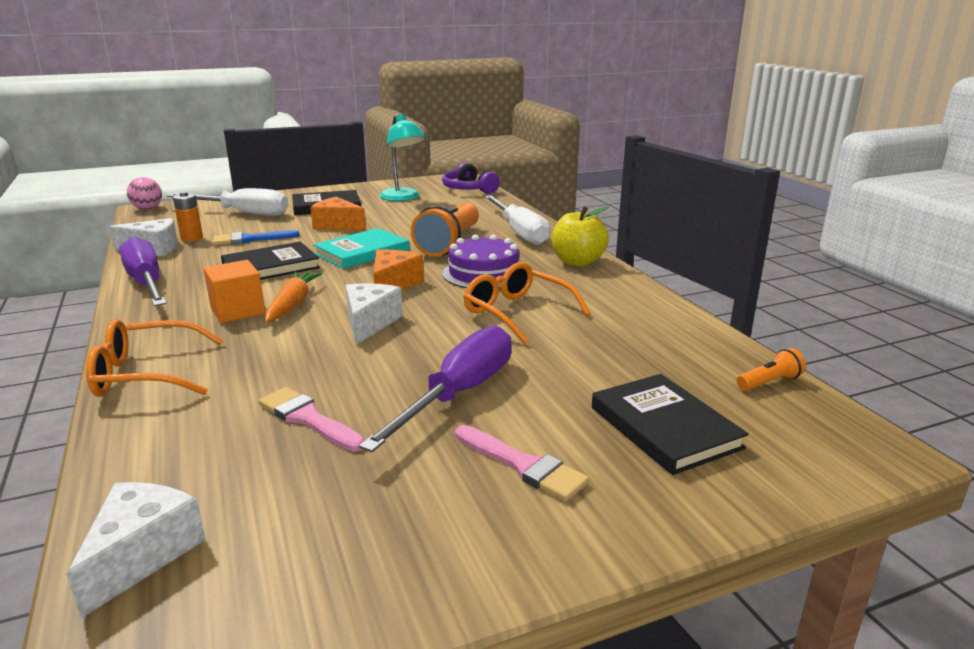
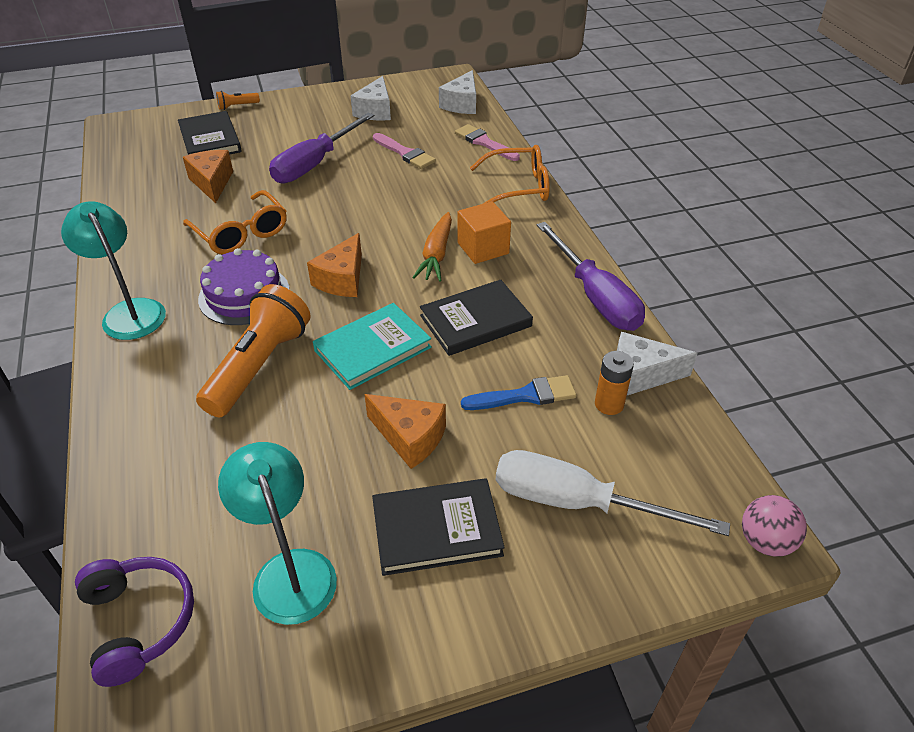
camera: 175 degrees left, 20 degrees up
white cheese [345,283,403,345] -> white cheese moved to [351,76,391,121]
pink brush [455,425,589,501] -> pink brush moved to [455,124,520,161]
white screwdriver [484,195,550,245] -> none
yellow apple [552,206,609,266] -> turquoise lamp [61,201,166,340]
orange flashlight [737,348,806,391] -> orange flashlight moved to [216,91,260,110]
none -> orange cheese [183,150,233,203]

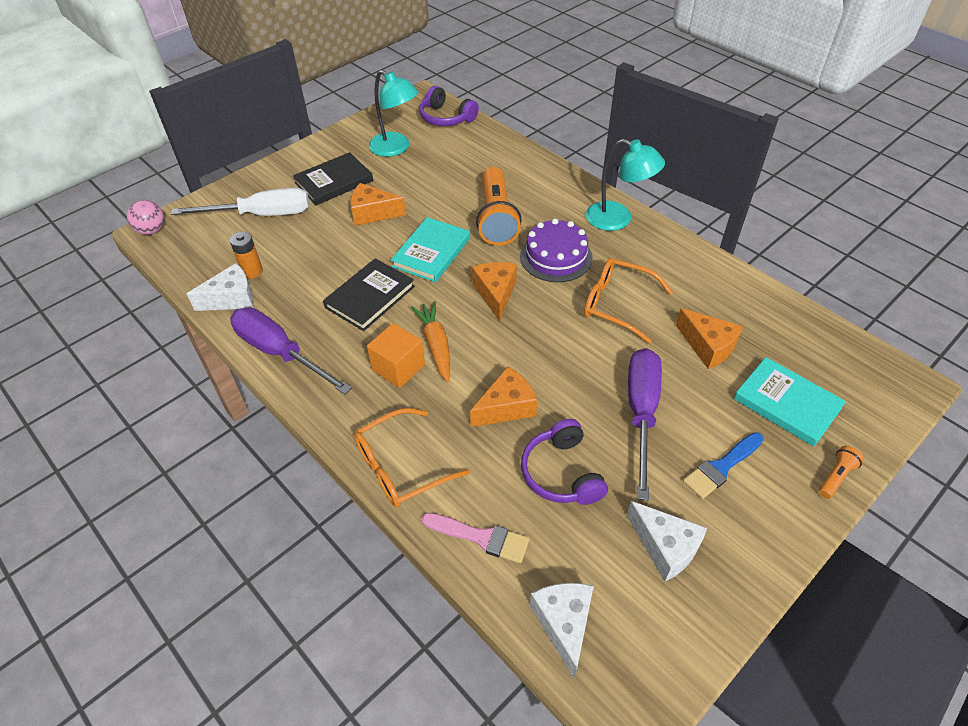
camera: 155 degrees right, 5 degrees up
black book [178,111,242,155] -> turquoise book [734,357,846,446]
white cheese [351,76,391,121] -> white cheese turned 150 degrees clockwise [627,501,707,581]
pink brush [373,133,436,169] -> purple headphones [521,419,608,505]
blue brush [461,375,577,410] -> blue brush moved to [683,432,764,499]
none -> orange cheese [470,366,537,427]

